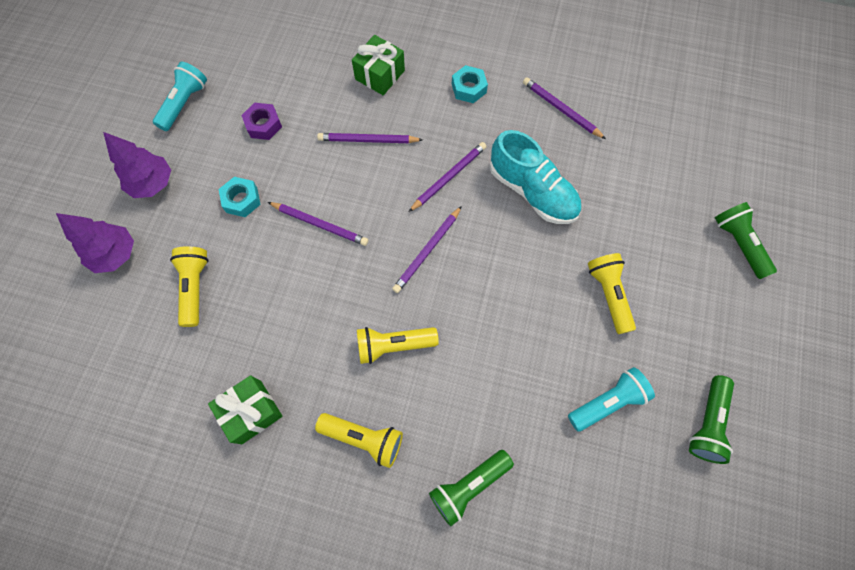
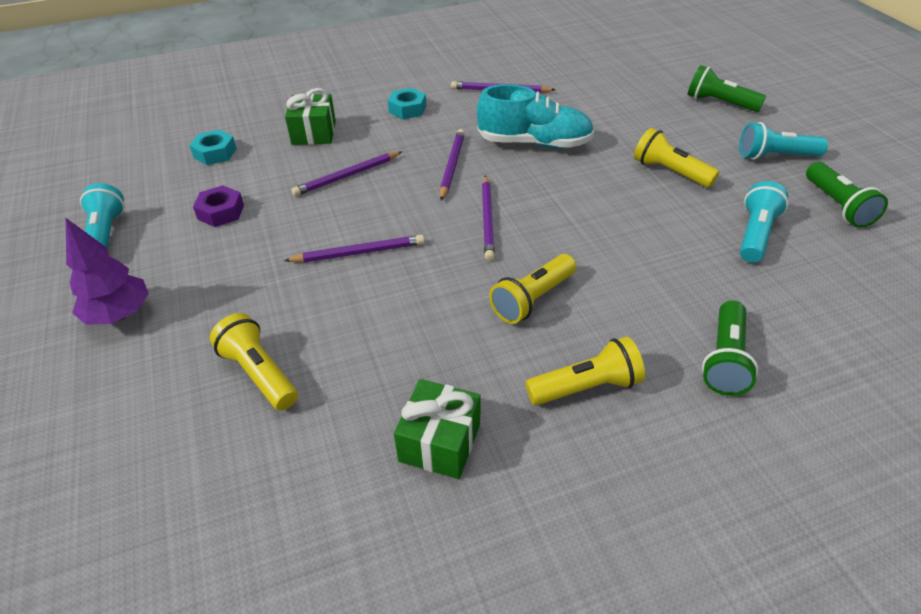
camera: 35 degrees left, 25 degrees down
purple tree [56,213,134,273] -> none
turquoise nut [219,177,261,217] -> turquoise nut moved to [189,130,237,165]
none -> turquoise flashlight [739,122,828,160]

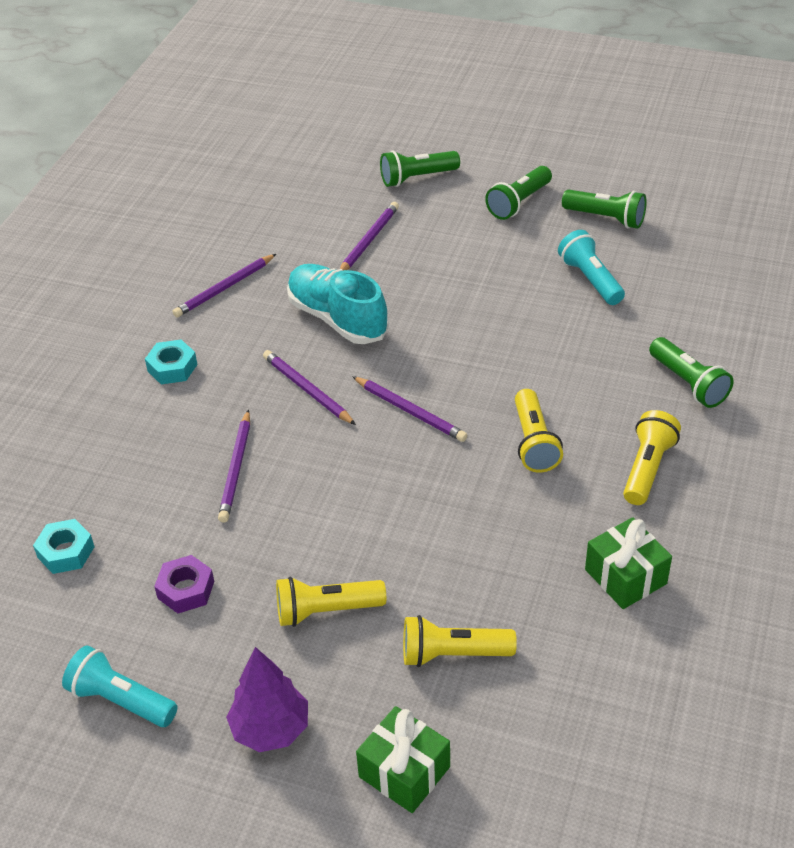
camera: 50 degrees left, 0 degrees up
purple pencil [284,235,425,263] -> purple pencil moved to [340,202,399,270]
green gift [285,88,336,145] -> green gift moved to [356,706,450,813]
turquoise shoe [477,84,594,148] -> turquoise shoe turned 90 degrees counterclockwise [287,264,389,344]
yellow flashlight [634,128,719,188] -> yellow flashlight moved to [276,577,386,627]
turquoise flashlight [739,122,828,160] -> green flashlight [485,166,552,220]

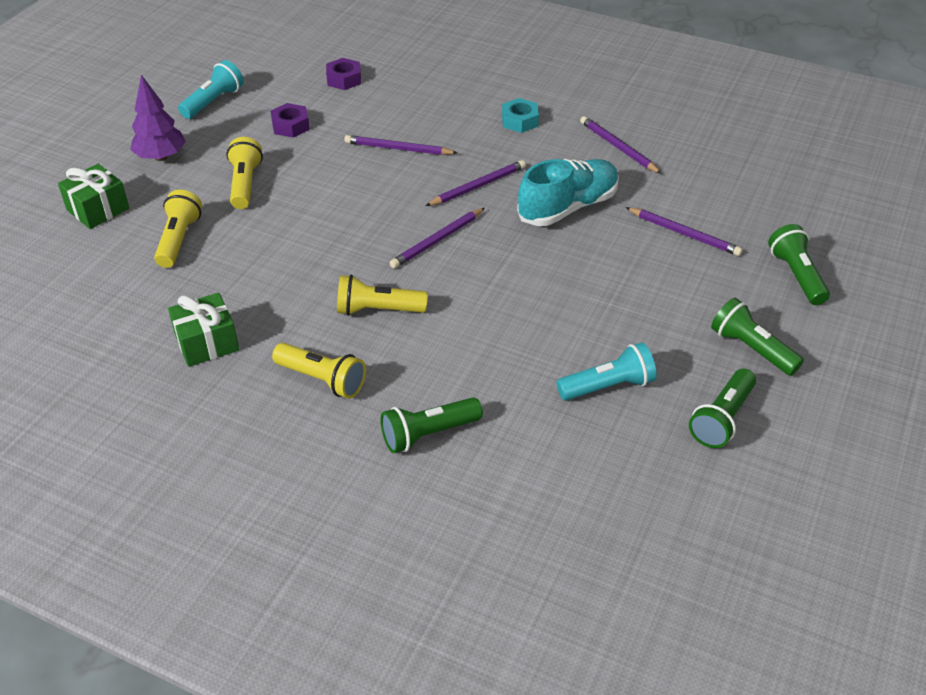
camera: 95 degrees right, 0 degrees up
turquoise nut [33,519,95,574] -> purple nut [326,58,361,90]

